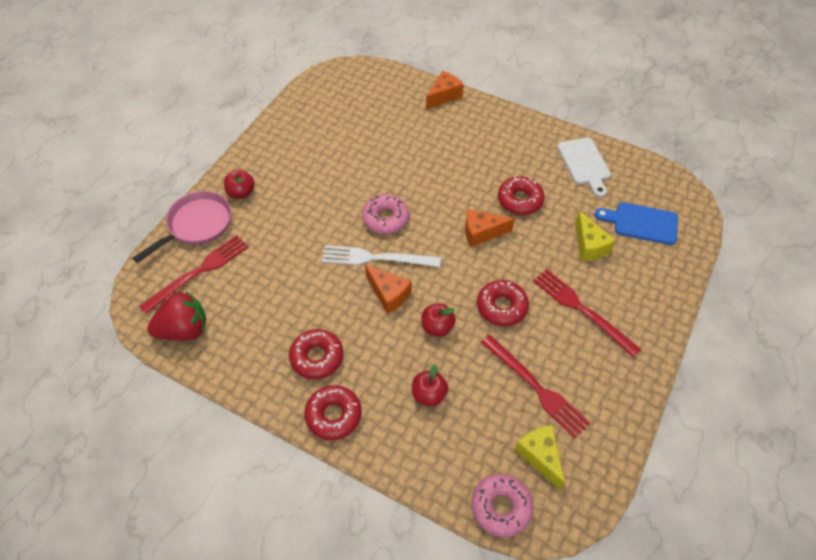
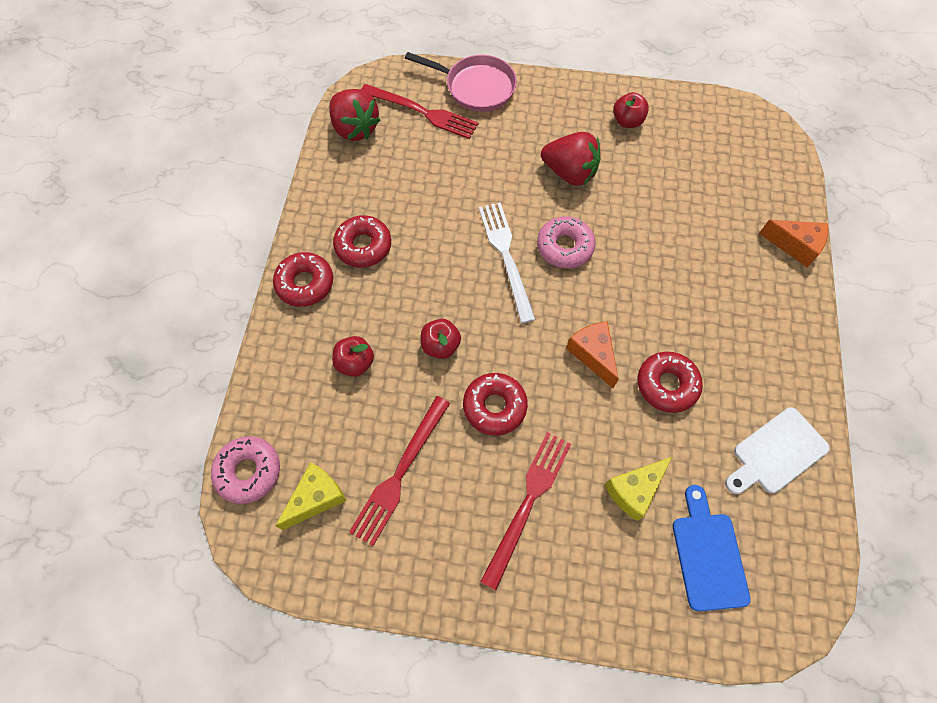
camera: 70 degrees right, 10 degrees up
red apple [224,169,255,199] -> red apple moved to [613,92,649,128]
orange cheese [365,265,411,314] -> none
none -> red strawberry [541,132,601,186]

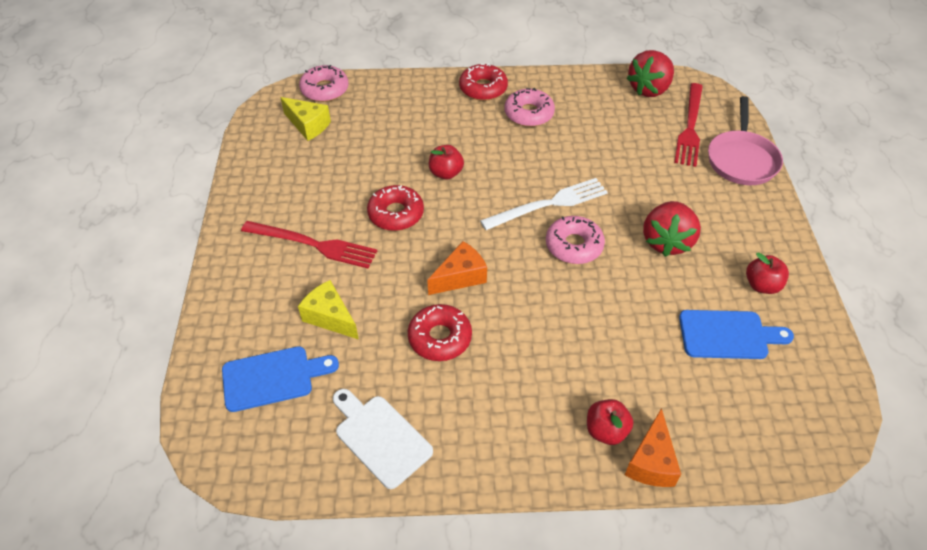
camera: 80 degrees right, 15 degrees down
red apple [332,336,374,377] -> red apple moved to [587,399,633,445]
red donut [333,215,391,267] -> pink donut [504,88,555,127]
red fork [349,396,450,546] -> none
none -> blue cutting board [679,310,794,359]

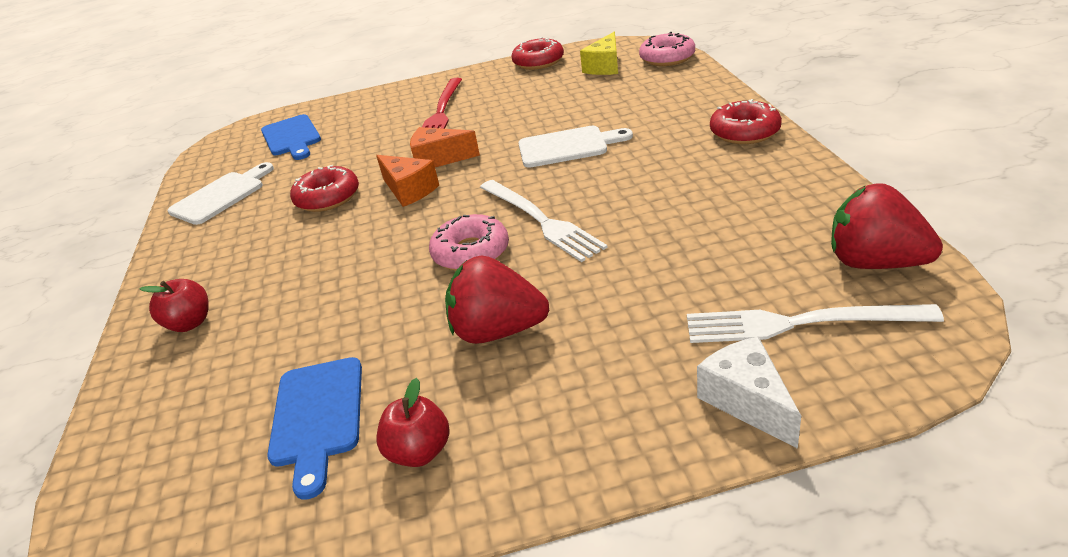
camera: 85 degrees right, 15 degrees down
yellow cheese [298,280,359,340] -> none
red donut [367,185,424,231] -> red donut moved to [511,37,564,70]
red apple [429,145,464,180] -> white cutting board [519,126,633,168]
pink donut [504,88,555,127] -> none
orange cheese [625,408,681,487] -> orange cheese moved to [410,127,480,167]
red fork [674,83,703,167] -> white fork [687,304,944,343]
pink pan [708,96,783,185] -> white cheese [697,336,801,449]

